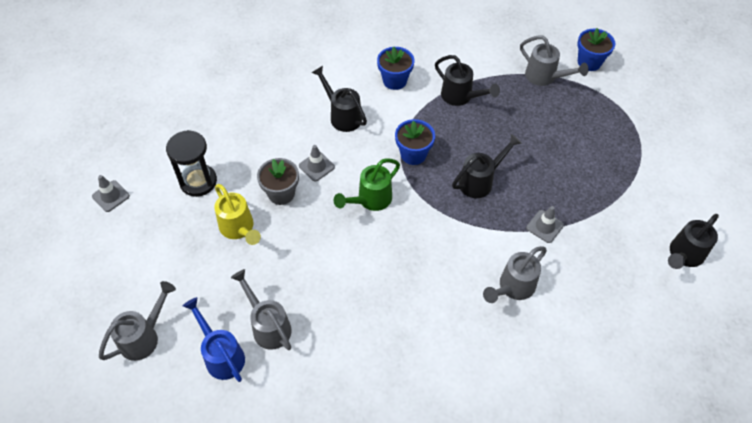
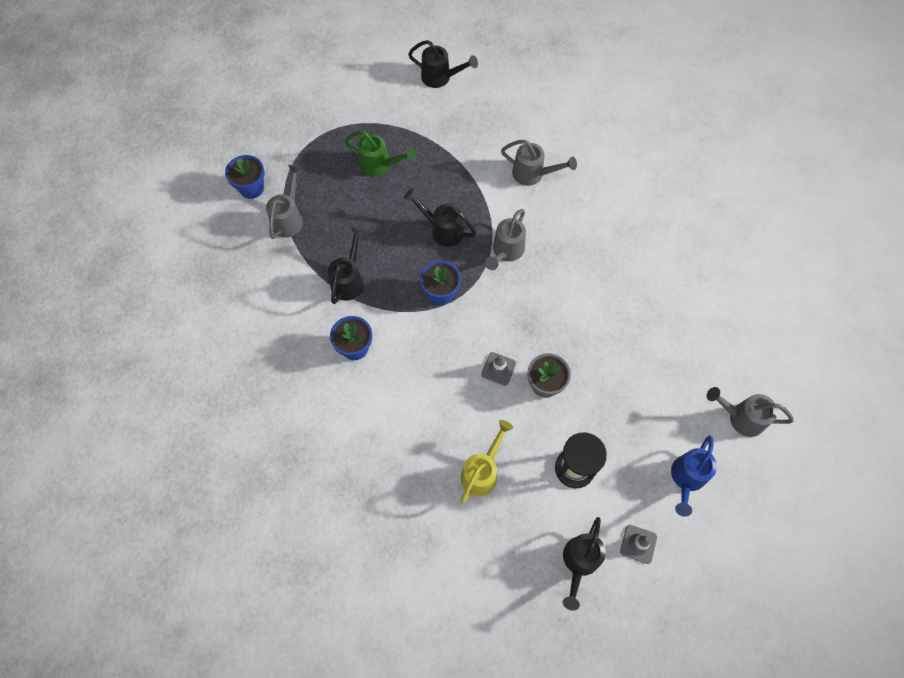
camera: 115 degrees left, 10 degrees up
blue watering can [183,297,245,382] -> blue watering can moved to [671,435,717,517]
yellow watering can [214,184,261,245] -> yellow watering can moved to [460,420,513,504]
grey watering can [231,269,291,350] -> grey watering can moved to [485,209,526,270]
black watering can [311,66,367,132] -> black watering can moved to [563,517,606,610]
green watering can [334,158,400,211] -> green watering can moved to [344,131,416,177]
grey traffic cone [526,206,564,243] -> none

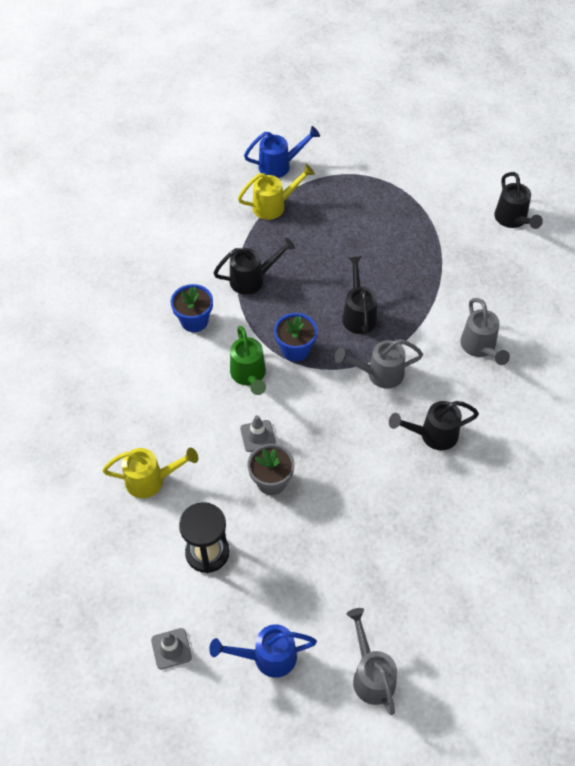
camera: 55 degrees right, 10 degrees down
blue flower pot [225,155,265,199] -> blue watering can [244,126,320,178]
grey watering can [266,165,303,239] -> yellow watering can [238,164,315,220]
green watering can [344,131,416,177] -> green watering can moved to [230,326,266,395]
black watering can [563,517,606,610] -> black watering can moved to [389,401,479,450]

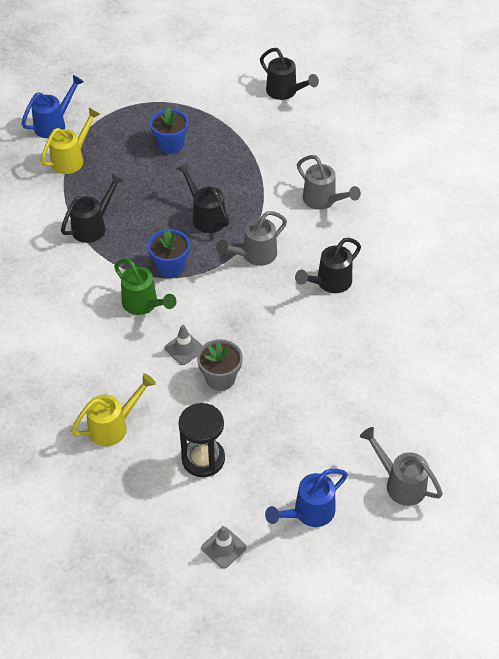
camera: 30 degrees left, 5 degrees down
blue flower pot [171,284,213,332] -> blue flower pot moved to [150,108,189,154]

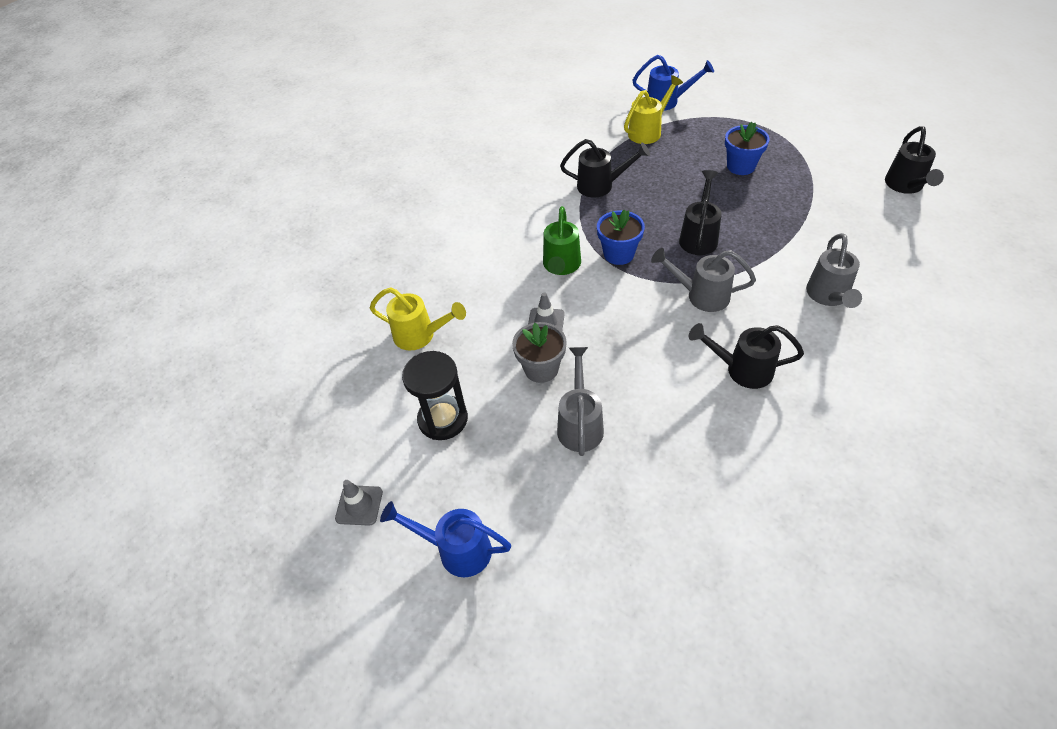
camera: 55 degrees right, 0 degrees up
yellow watering can [41,108,100,174] -> yellow watering can turned 45 degrees counterclockwise [624,75,683,144]
grey watering can [360,427,443,506] -> grey watering can moved to [557,347,604,456]

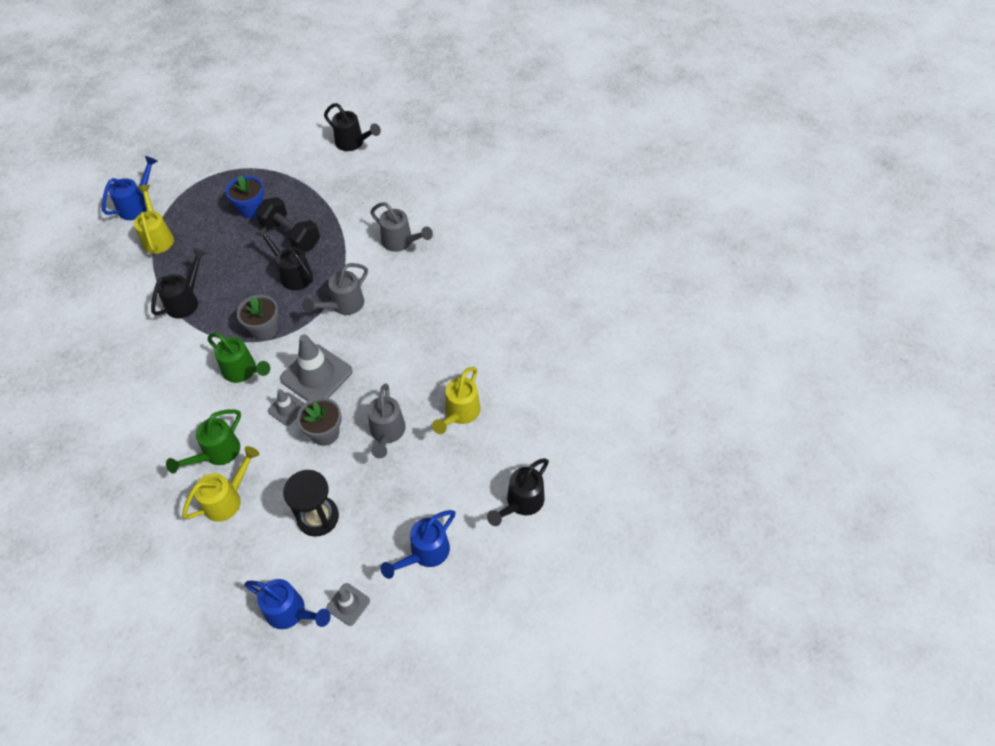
camera: 65 degrees left, 5 degrees up
grey watering can [557,347,604,456] -> grey watering can turned 120 degrees counterclockwise [367,383,406,458]
blue flower pot [597,210,645,265] -> grey flower pot [237,295,279,340]
black watering can [689,323,804,389] -> black watering can moved to [487,458,549,526]
none -> green watering can [166,409,241,474]
none -> blue watering can [244,579,331,629]
none -> black dumbbell [256,197,320,252]
none -> grey traffic cone [280,334,352,402]
none -> yellow watering can [432,367,481,434]

